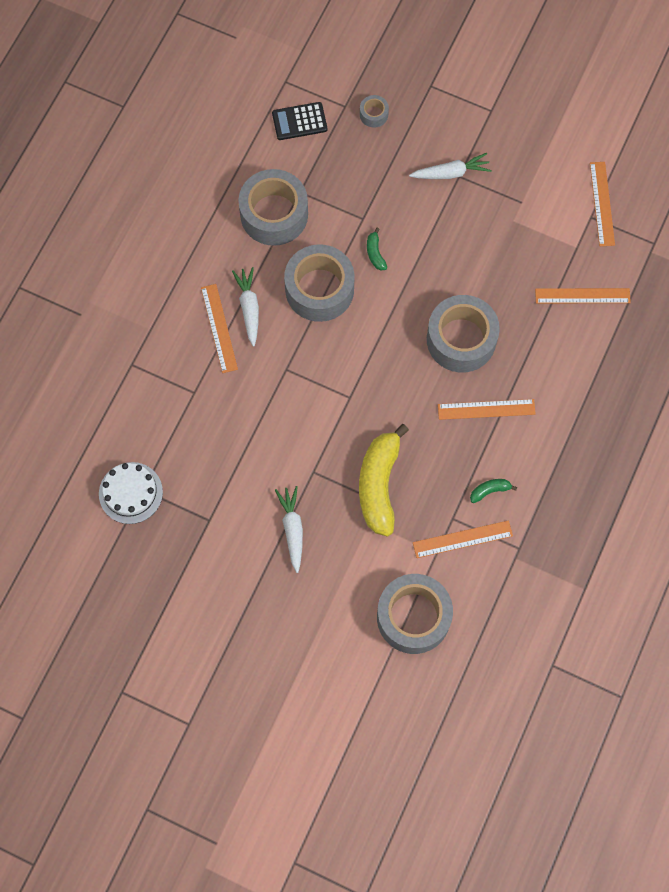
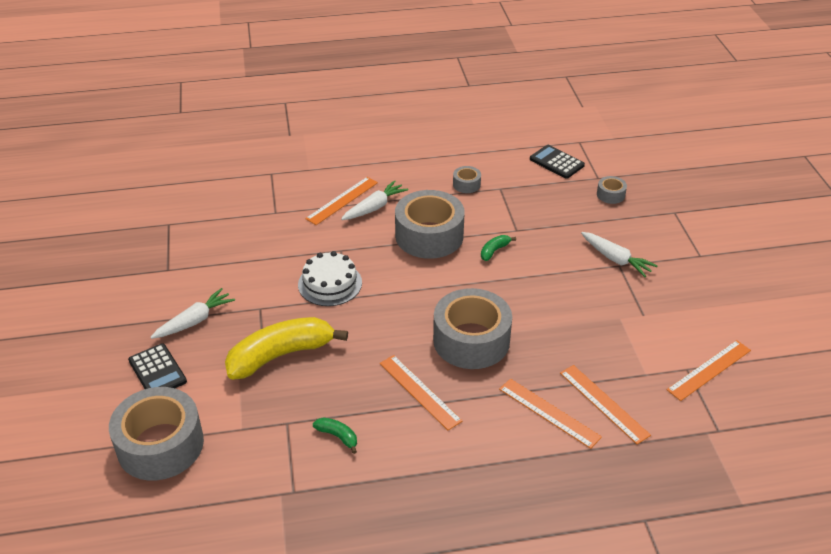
camera: 55 degrees right, 30 degrees down
white cake [99,462,163,524] -> white cake moved to [298,251,362,306]
grey tape [238,169,308,246] -> grey tape [453,166,481,193], size x0.43
orange ruler [413,520,513,558] -> orange ruler moved to [499,379,602,449]
none -> black calculator [128,343,187,389]

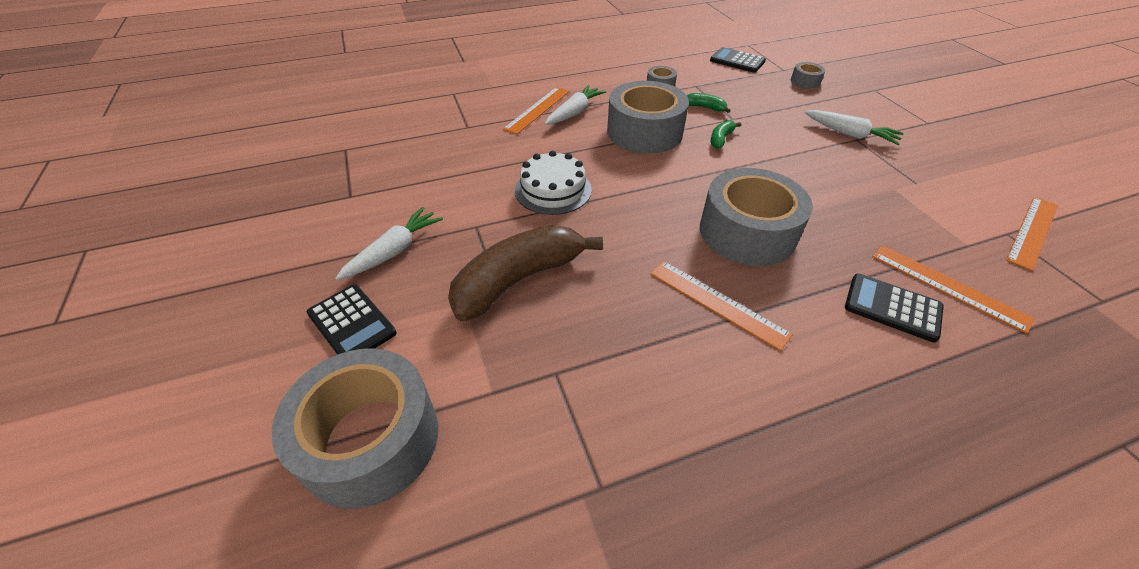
camera: 10 degrees left, 5 degrees up
yellow banana [225,317,348,380] -> brown banana [448,225,603,321]
green banana [313,418,357,454] -> green banana moved to [687,93,731,113]
orange ruler [499,379,602,449] -> black calculator [845,274,944,342]

